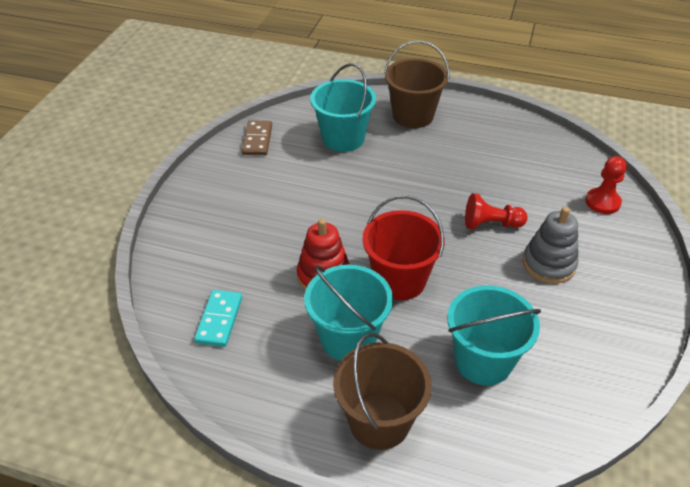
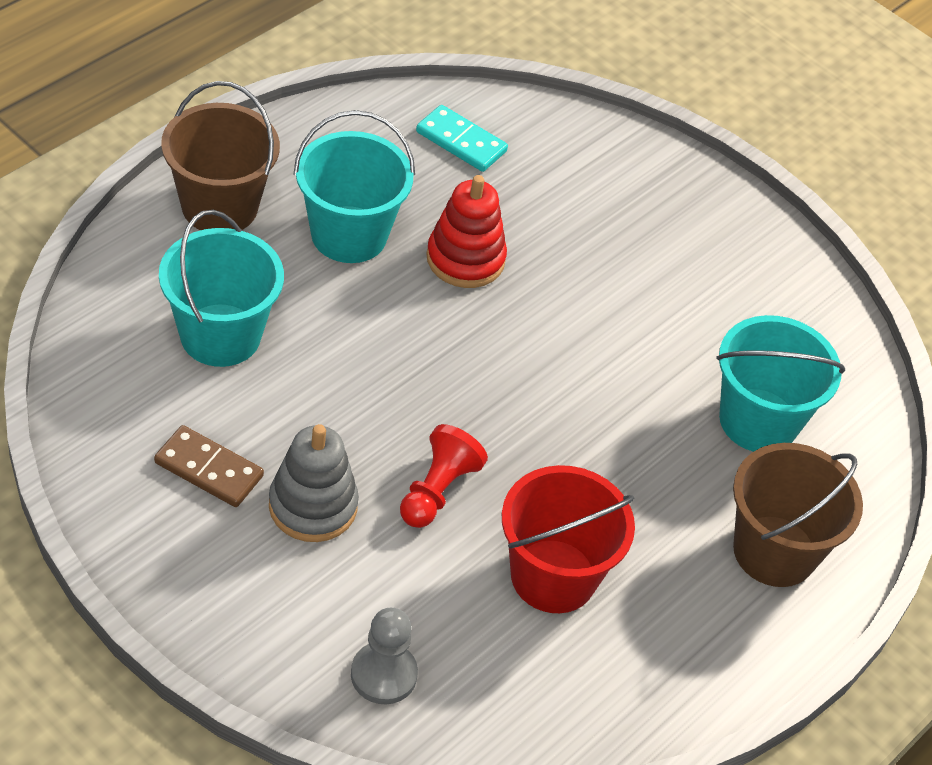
camera: 110 degrees right, 5 degrees up
brown domino [242,120,272,155] -> brown domino moved to [154,425,264,507]
red bucket [362,195,445,300] -> red bucket moved to [502,465,635,613]
red pawn [585,156,627,214] -> grey pawn [351,608,418,704]

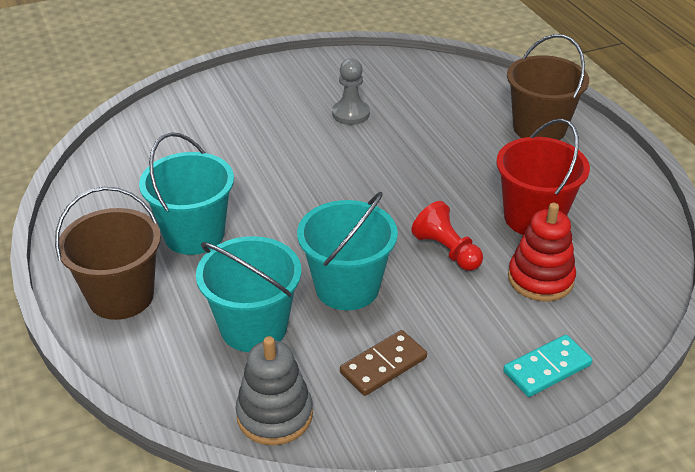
camera: 60 degrees left, 10 degrees down
grey stacking toy [269,424,359,542] -> grey stacking toy moved to [236,336,313,446]
grey pawn [351,608,418,704] -> grey pawn moved to [332,58,370,125]
turquoise domino [416,105,508,172] -> turquoise domino moved to [503,335,592,397]
red stacking toy [426,175,507,288] -> red stacking toy moved to [508,203,576,301]
turquoise bucket [716,315,845,452] -> turquoise bucket moved to [297,192,398,310]

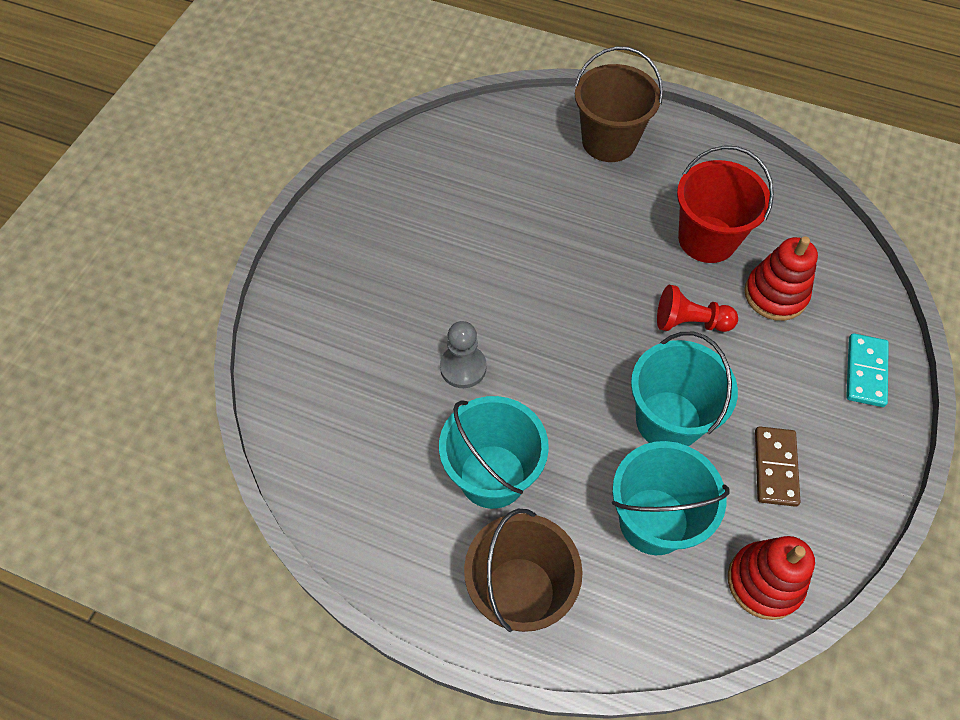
camera: 45 degrees left, 20 degrees up
grey stacking toy [236,336,313,446] -> red stacking toy [728,536,815,620]
grey pawn [332,58,370,125] -> grey pawn moved to [440,321,487,388]

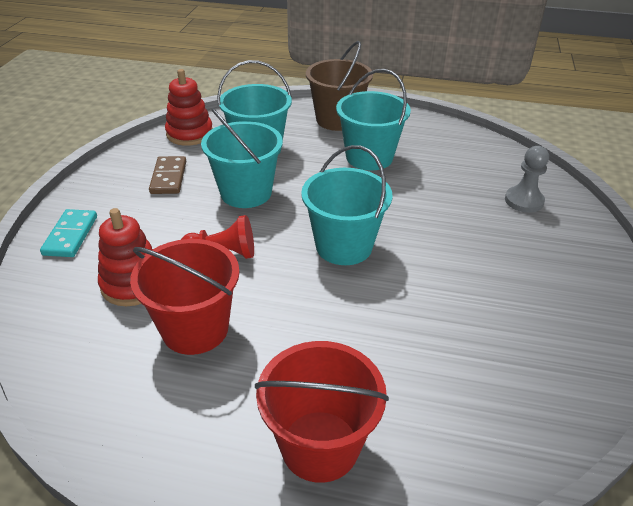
camera: 170 degrees right, 20 degrees down
grey pawn [440,321,487,388] -> grey pawn moved to [505,146,549,213]
brown bucket [574,46,663,162] -> red bucket [255,341,389,483]
none -> turquoise bucket [301,145,392,265]

